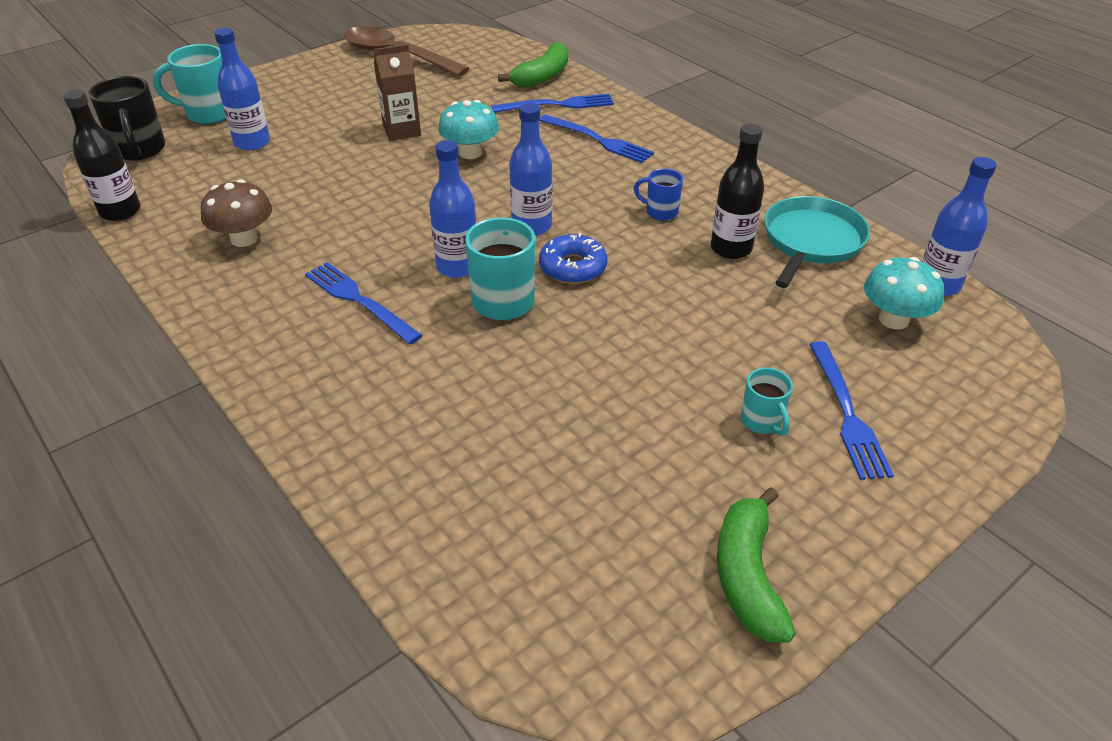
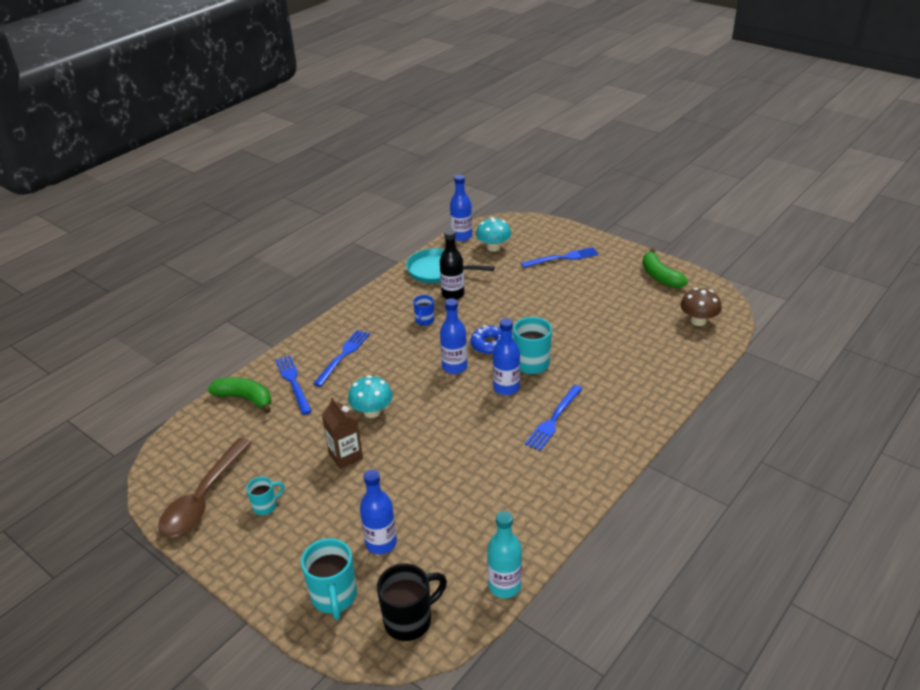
camera: 100 degrees left, 5 degrees down
black bottle [63,89,141,221] -> turquoise bottle [487,511,522,598]
brown mushroom [201,179,272,247] -> brown mushroom moved to [680,288,722,326]
green banana [717,487,796,643] -> green banana turned 75 degrees clockwise [643,248,688,288]
turquoise mug [741,367,793,436] -> turquoise mug moved to [246,477,285,515]

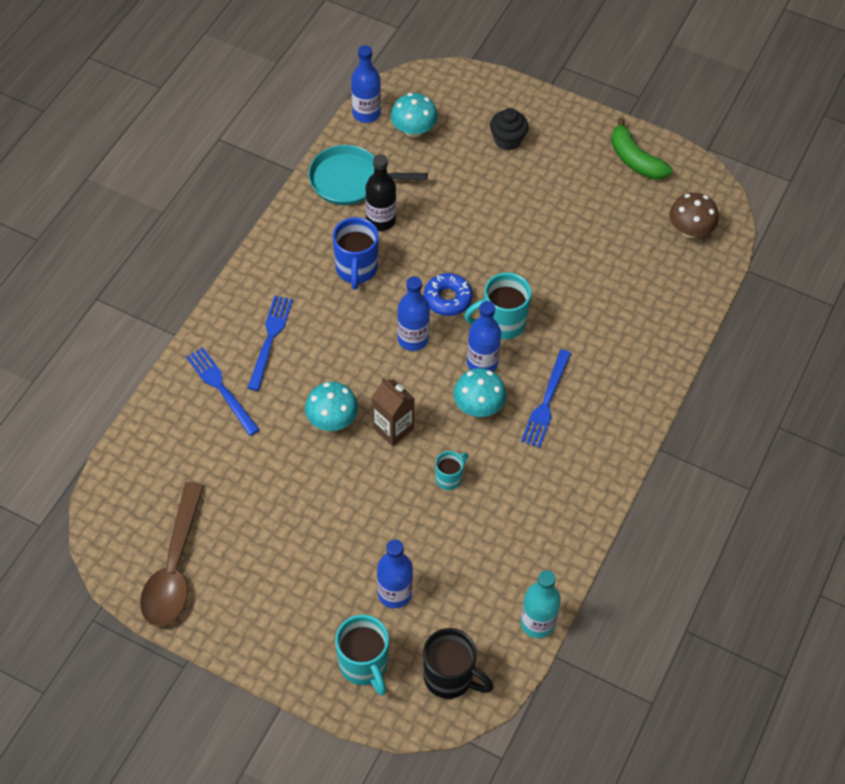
camera: 15 degrees left, 20 degrees up
green banana [207,377,272,414] -> none
turquoise mug [246,477,285,515] -> turquoise mug moved to [435,451,468,490]
brown carton [322,397,363,469] -> brown carton moved to [372,377,415,446]
black mug [377,563,447,641] -> black mug turned 75 degrees clockwise [423,628,493,699]
blue mug [413,295,434,326] -> blue mug [333,217,379,290], size x1.74
blue fork [521,247,599,268] -> black cupcake [490,108,529,150]
none -> turquoise mushroom [454,368,506,417]

